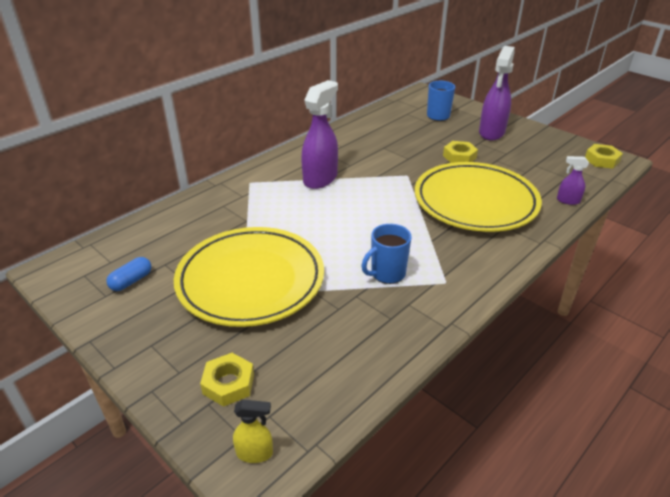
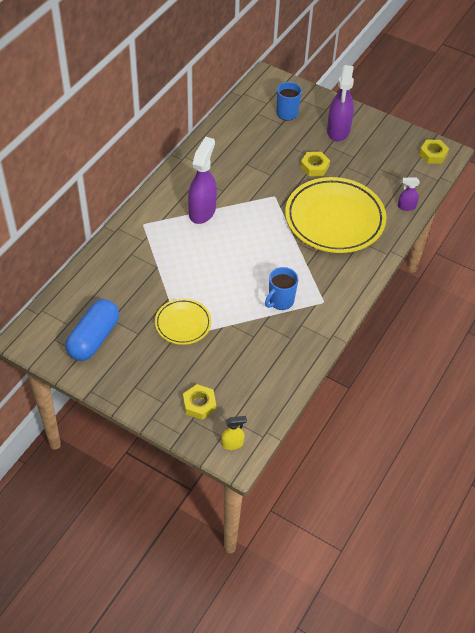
camera: 15 degrees left, 15 degrees up
blue capsule [106,257,152,291] -> blue capsule [65,300,119,361], size x2.01
yellow plate [174,227,324,327] -> yellow plate [155,298,211,345], size x0.51

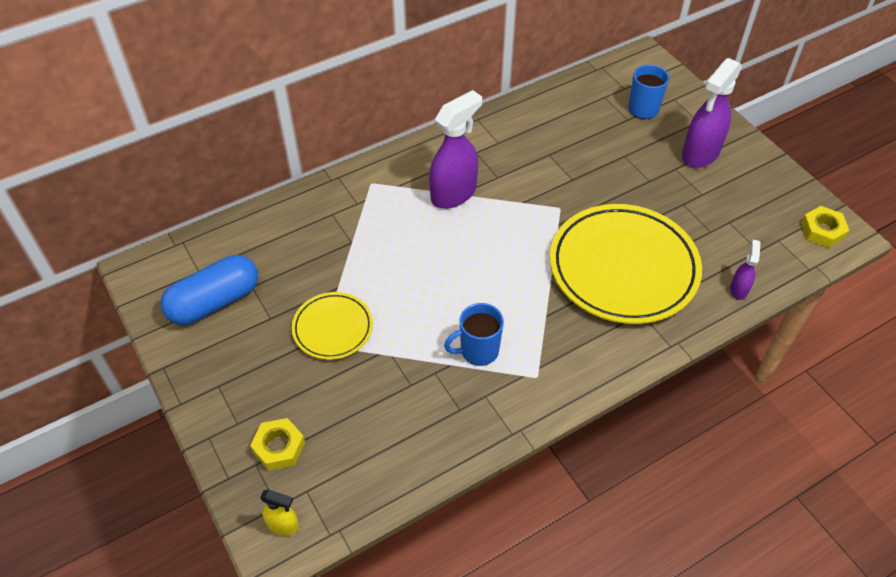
camera: 30 degrees right, 0 degrees up
yellow nut [300,152,330,176] -> none
purple spray bottle [398,177,420,211] -> purple spray bottle turned 75 degrees clockwise [730,240,760,300]

